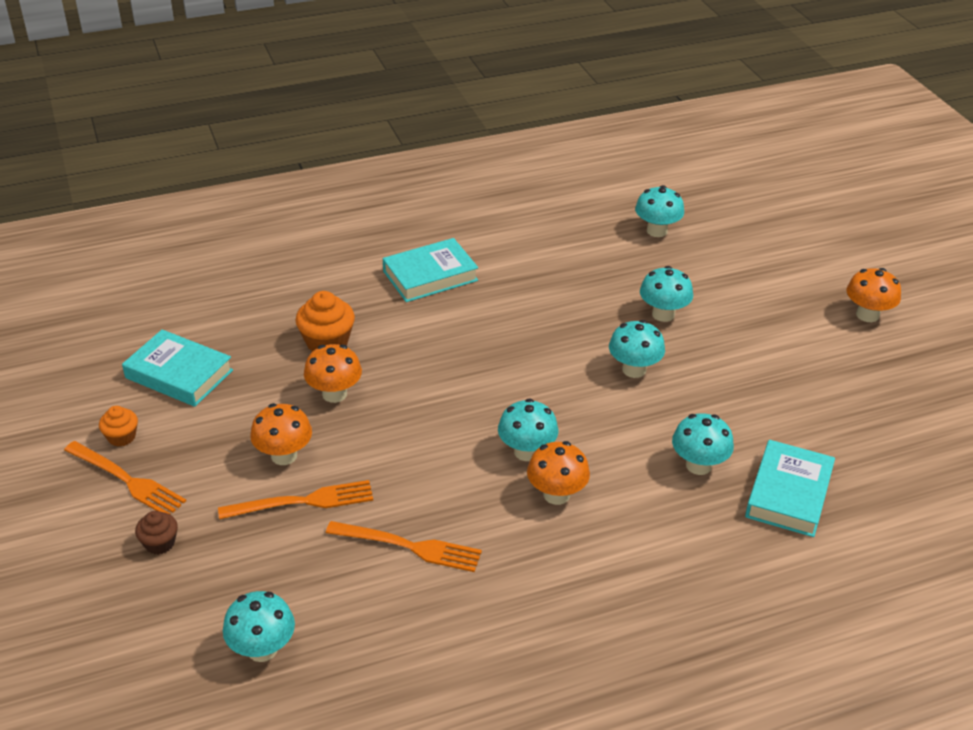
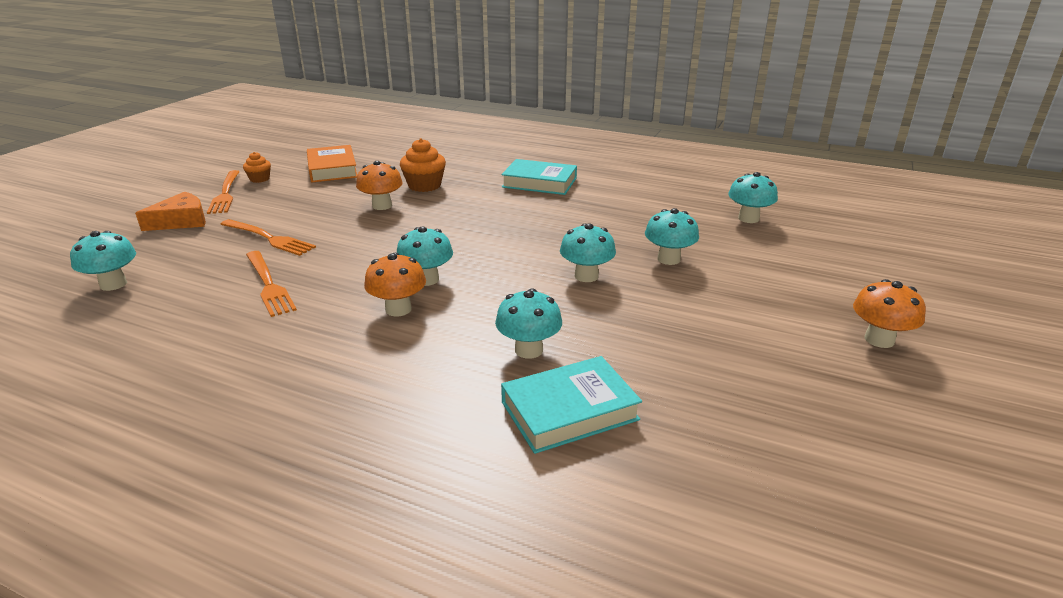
camera: 45 degrees right, 10 degrees down
turquoise book [122,329,233,407] -> orange book [307,145,357,182]
brown cupcake [135,511,178,555] -> orange cheese [135,192,206,231]
orange mushroom [250,403,312,465] -> none

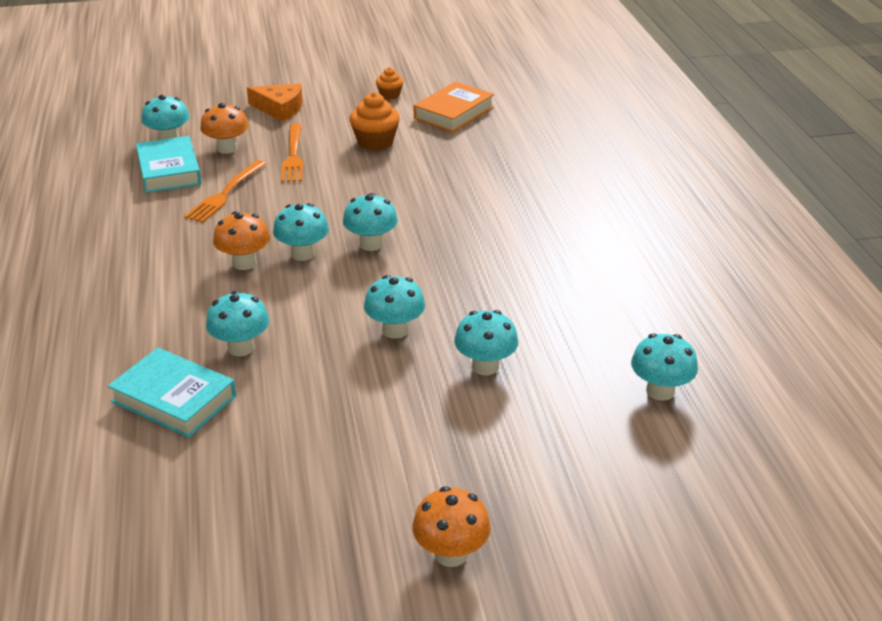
camera: 55 degrees right, 5 degrees up
orange fork [207,170,240,214] -> none
orange mushroom [356,161,403,210] -> orange mushroom moved to [200,103,249,154]
orange cupcake [400,138,446,192] -> orange cupcake moved to [349,92,400,150]
turquoise book [501,159,577,195] -> turquoise book moved to [136,136,202,193]
none -> turquoise mushroom [343,193,398,251]

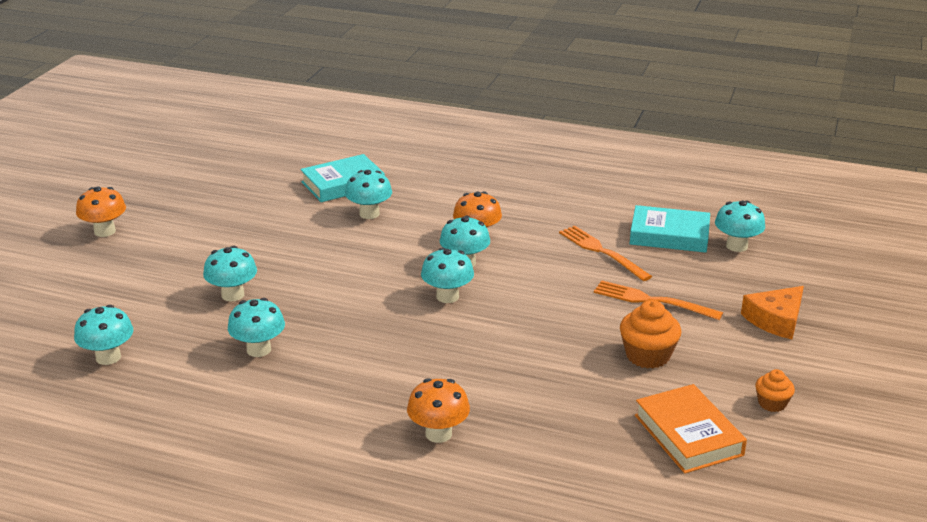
camera: 120 degrees right, 5 degrees down
orange mushroom [200,103,249,154] -> orange mushroom moved to [407,378,470,443]
turquoise mushroom [364,275,425,339] -> turquoise mushroom moved to [228,298,285,357]

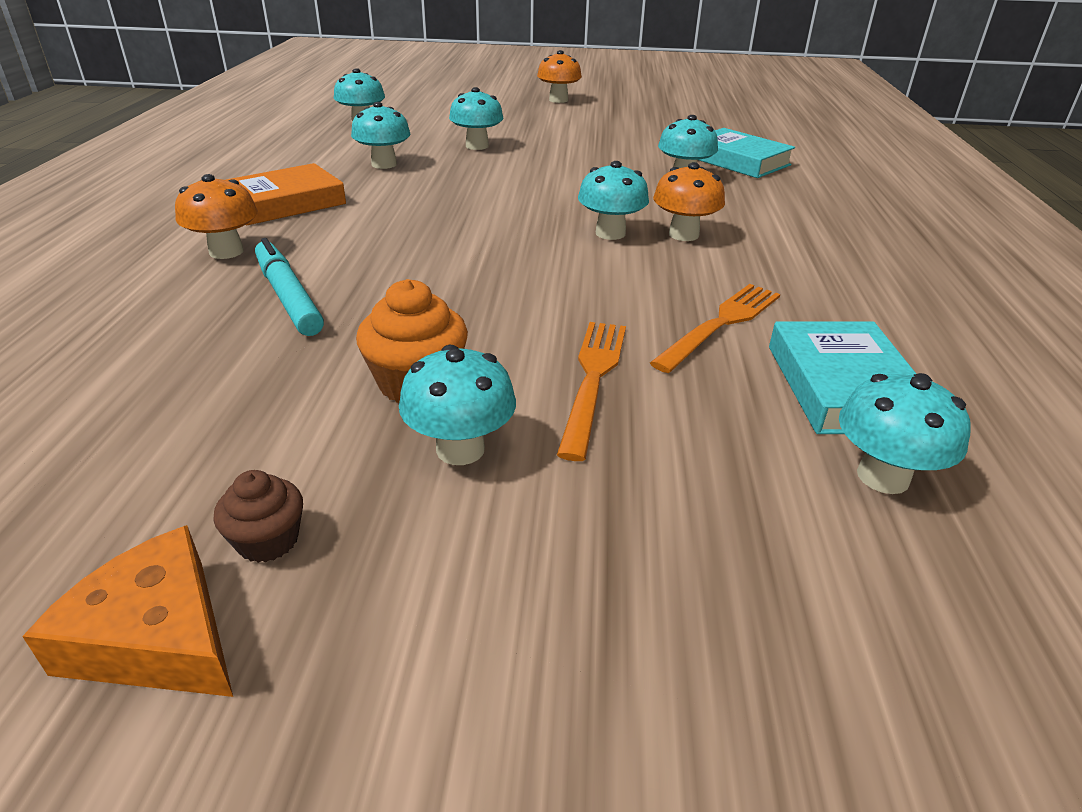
camera: 75 degrees right, 5 degrees up
turquoise mushroom [421,248,474,303] -> turquoise mushroom moved to [399,345,516,465]
orange book [635,384,747,474] -> orange book moved to [226,163,346,226]
orange cheese [741,286,804,339] -> orange cheese moved to [22,525,233,697]
orange cupcake [756,369,795,412] -> brown cupcake [213,470,303,563]
none -> turquoise marker [255,238,324,336]

